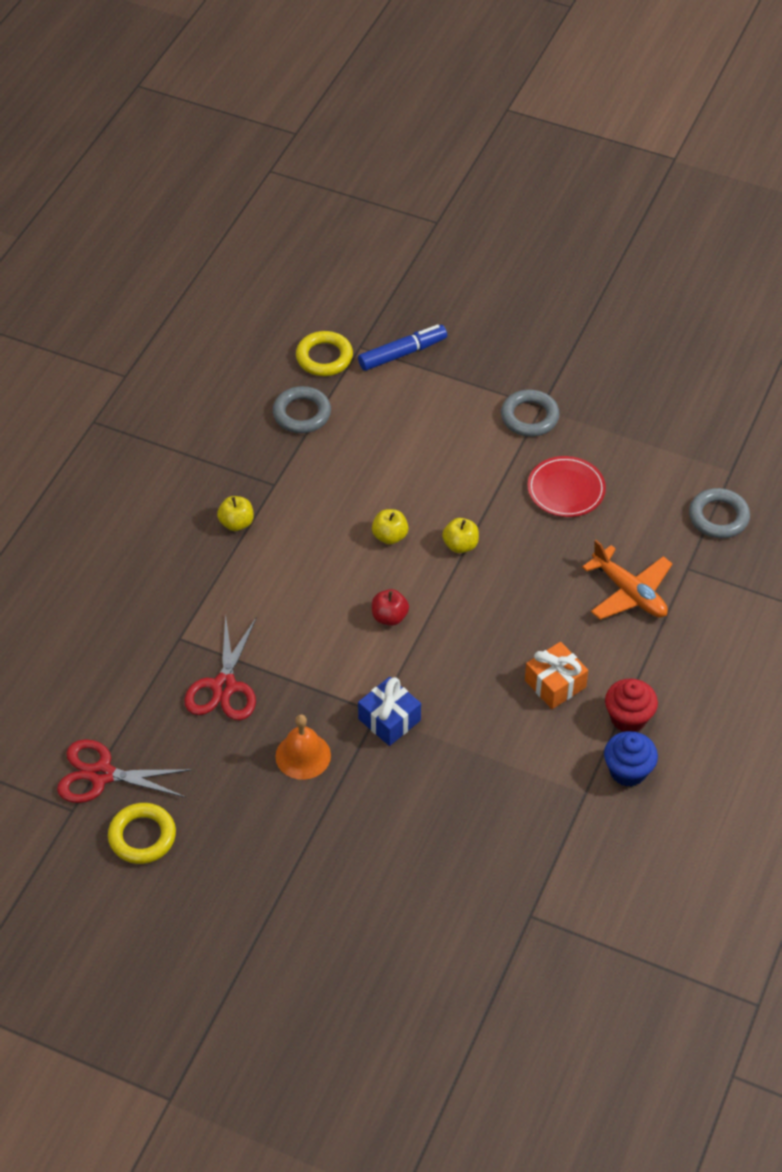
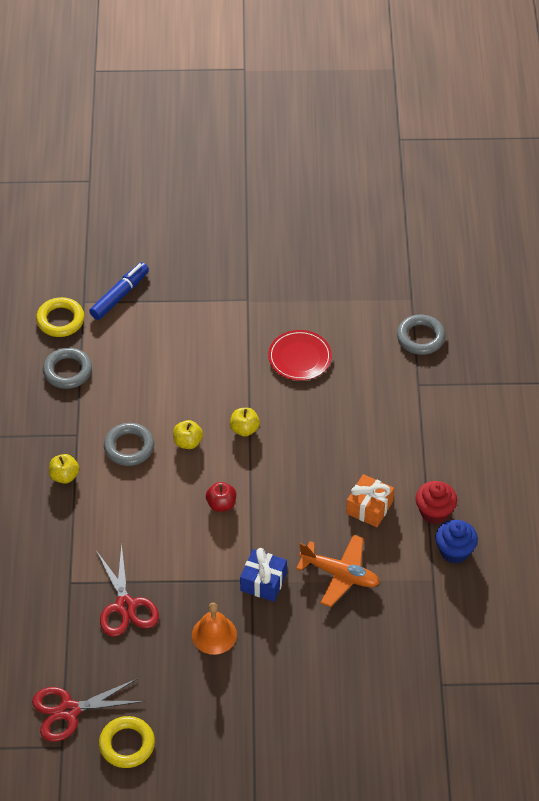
camera: 25 degrees left, 0 degrees up
grey ring [501,389,560,437] -> grey ring moved to [104,423,154,466]
orange plane [582,540,672,620] -> orange plane moved to [296,534,380,607]

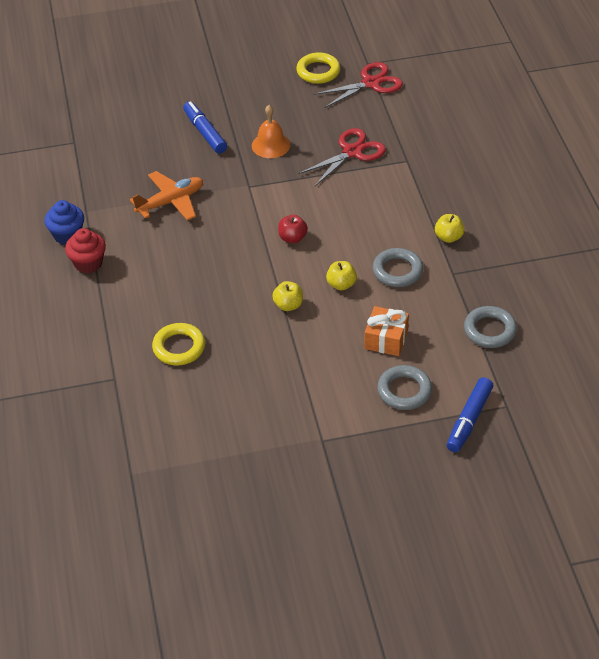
camera: 170 degrees right, 5 degrees down
yellow ring [36,297,85,337] -> yellow ring moved to [152,323,205,365]
red scissors [97,544,159,637] -> red scissors turned 75 degrees clockwise [299,128,386,186]
blue gift [240,548,287,602] -> none
red plate [268,330,332,380] -> none
orange plane [296,534,380,607] -> orange plane turned 135 degrees clockwise [130,171,203,220]
orange gift [346,474,394,527] -> orange gift moved to [364,306,409,356]
grey ring [397,315,446,355] -> grey ring moved to [377,365,432,410]
none -> blue marker [183,101,227,154]

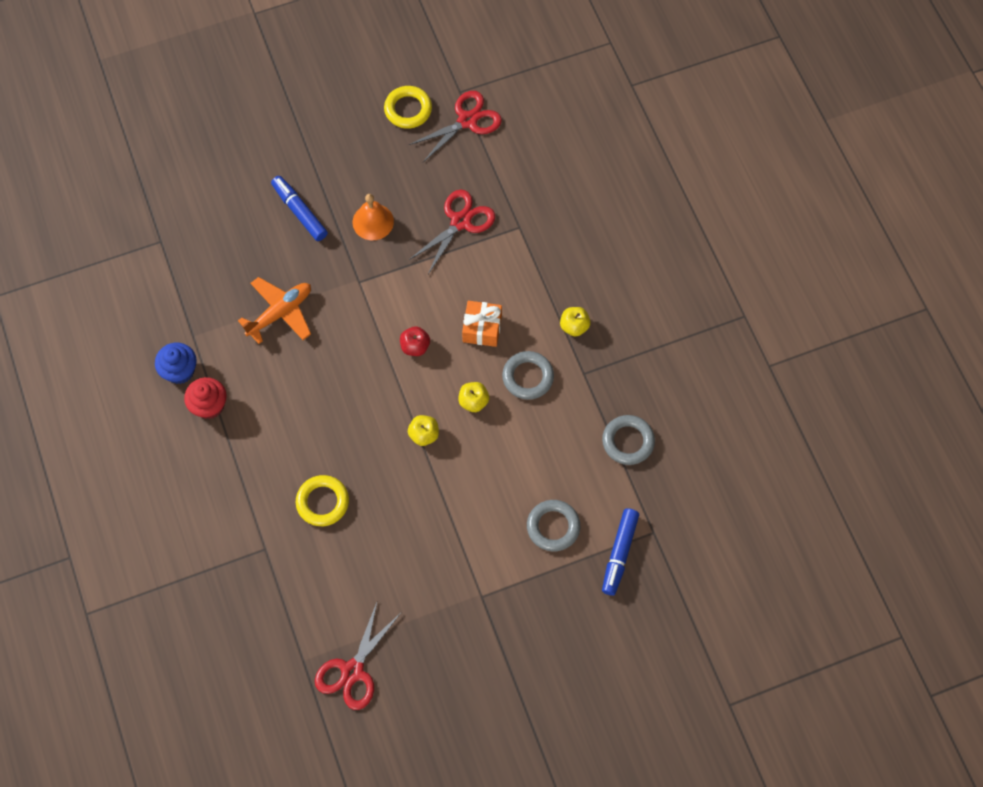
camera: 10 degrees left, 20 degrees up
orange gift [364,306,409,356] -> orange gift moved to [462,301,502,347]
none -> red scissors [315,600,401,710]

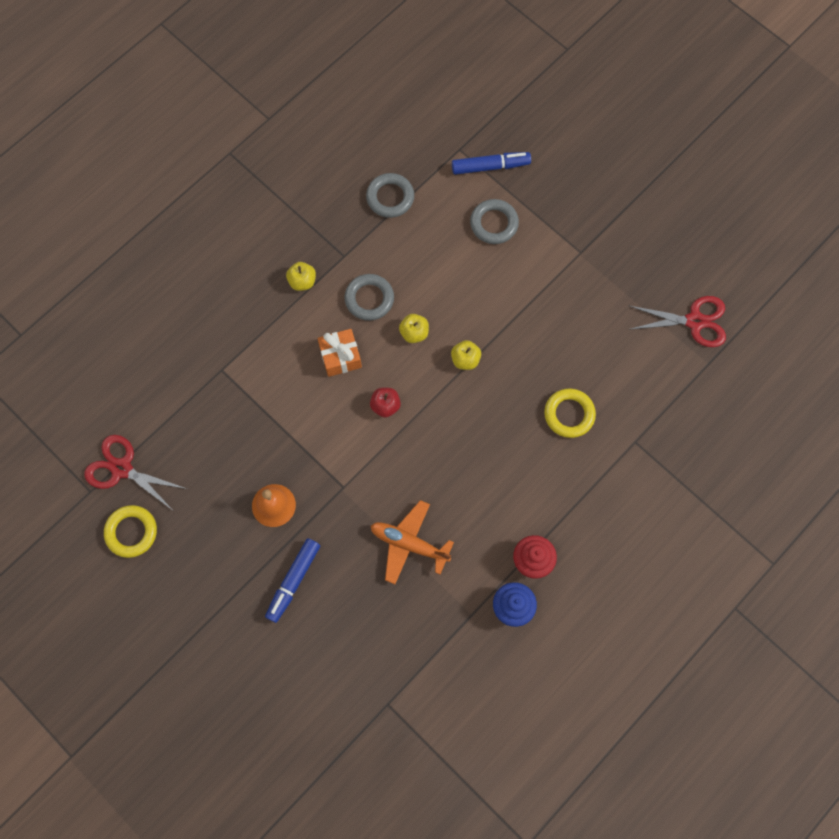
camera: 115 degrees left, 5 degrees up
red scissors [409,190,495,274] -> none

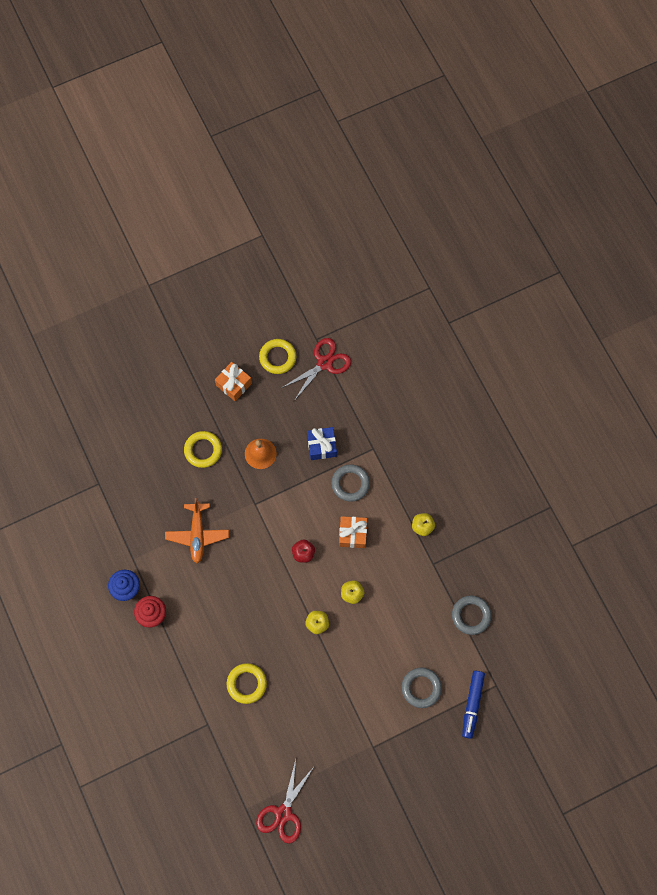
camera: 110 degrees right, 0 degrees up
blue marker [265,538,320,623] -> yellow ring [184,431,222,468]
grey ring [344,274,394,321] -> grey ring moved to [331,464,370,502]
orange plane [371,500,454,584] -> orange plane turned 135 degrees clockwise [165,498,229,563]
none -> orange gift [215,362,252,401]
none -> blue gift [307,427,337,460]

